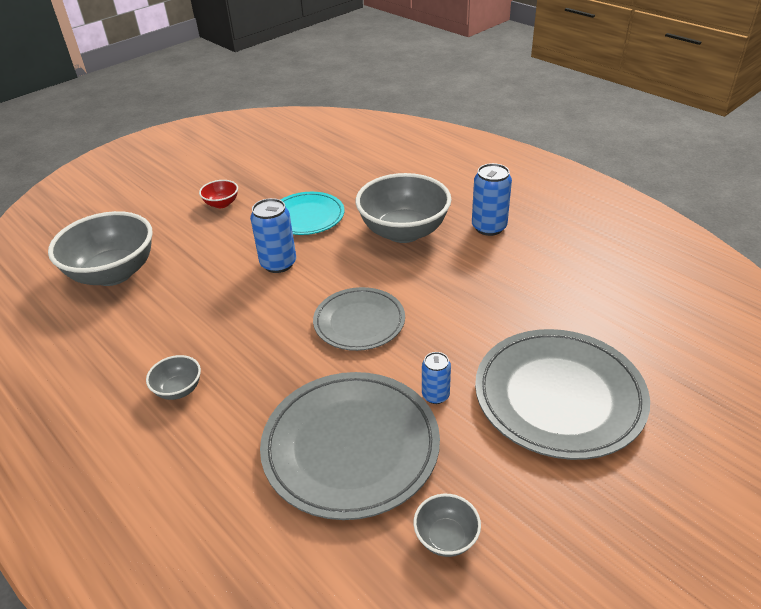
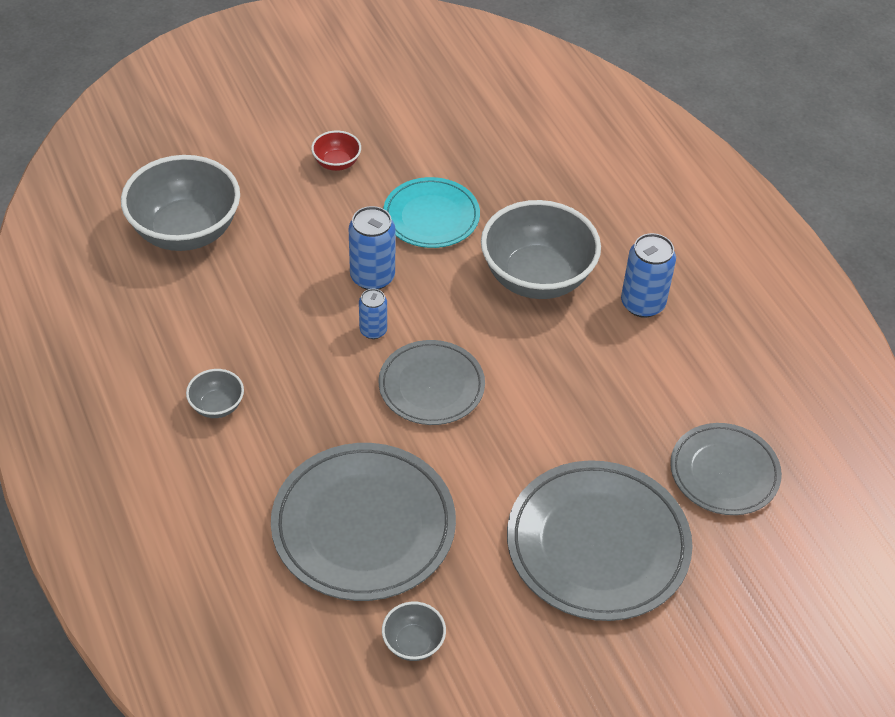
camera: 15 degrees right, 10 degrees up
blue can [422,352,451,404] -> blue can moved to [359,289,387,339]
none -> grey plate [670,423,782,515]

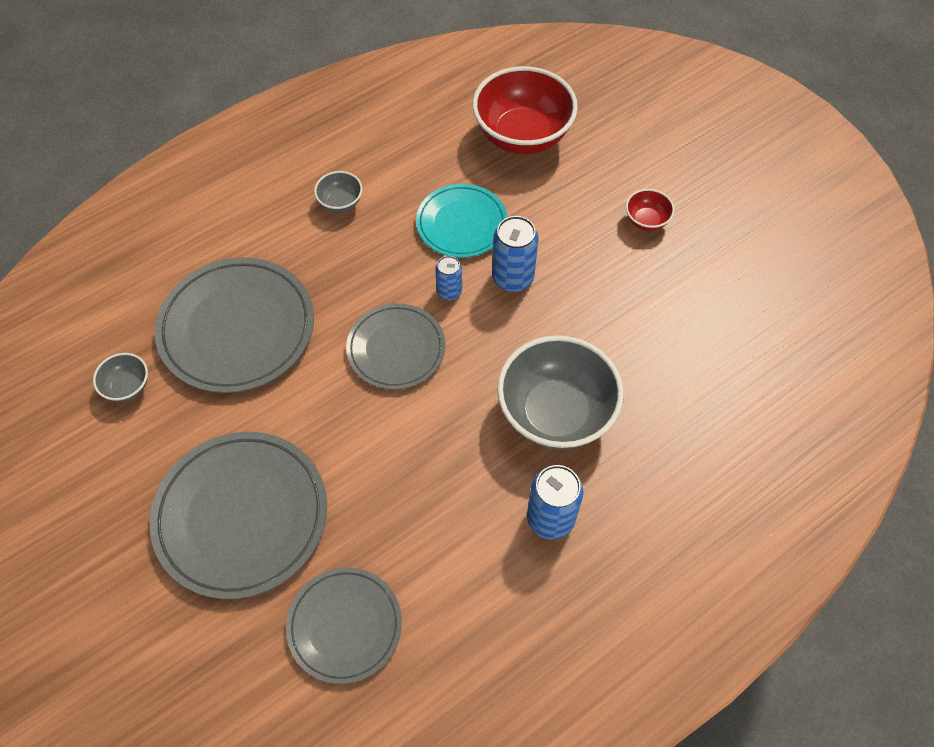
camera: 80 degrees right, 10 degrees up
grey bowl [121,155,240,251] -> red bowl [472,66,578,154]
turquoise plate [383,177,480,248] -> turquoise plate moved to [416,184,507,258]

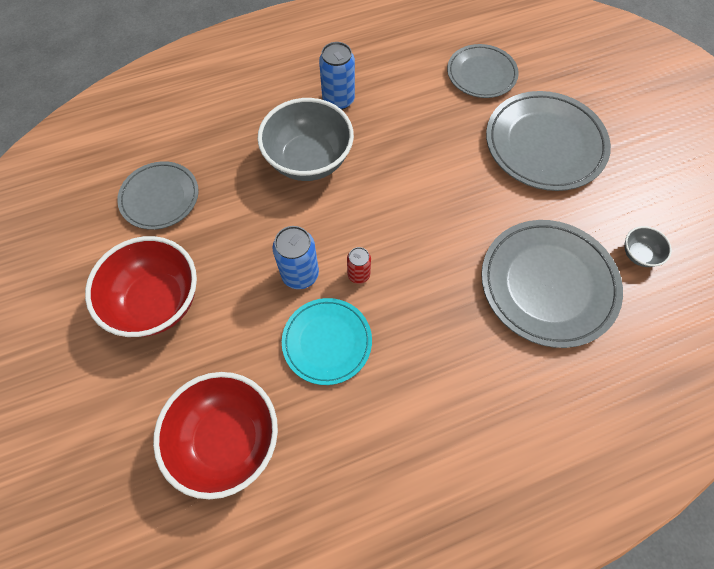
camera: 165 degrees left, 5 degrees up
grey bowl [314,171,362,212] -> none
grey plate [346,303,445,390] -> grey plate moved to [117,161,198,230]
blue can [435,256,462,300] -> red can [347,247,371,284]
red bowl [626,189,675,231] -> red bowl [85,236,197,337], size x2.23

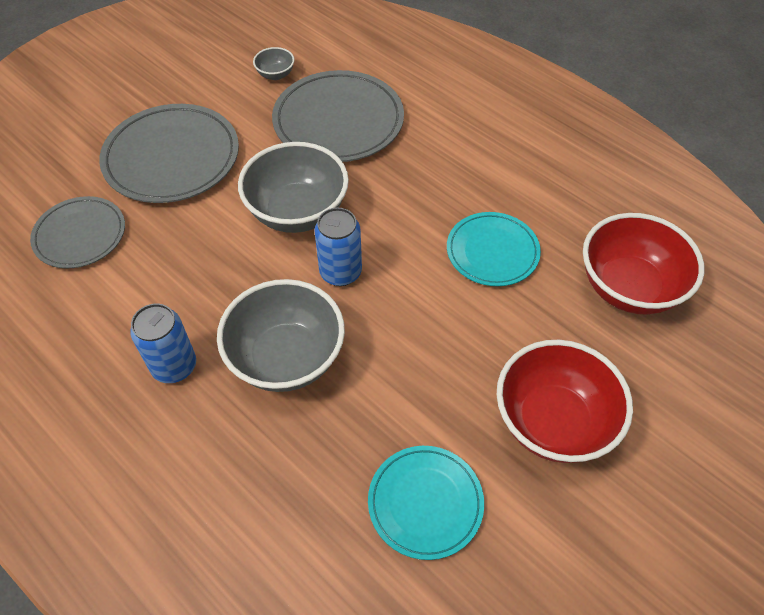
camera: 115 degrees left, 10 degrees down
grey plate [117,161,198,230] -> turquoise plate [368,446,484,560]
blue can [272,226,319,289] -> blue can moved to [314,208,362,286]
red can [347,247,371,284] -> none
none -> grey bowl [238,142,349,233]

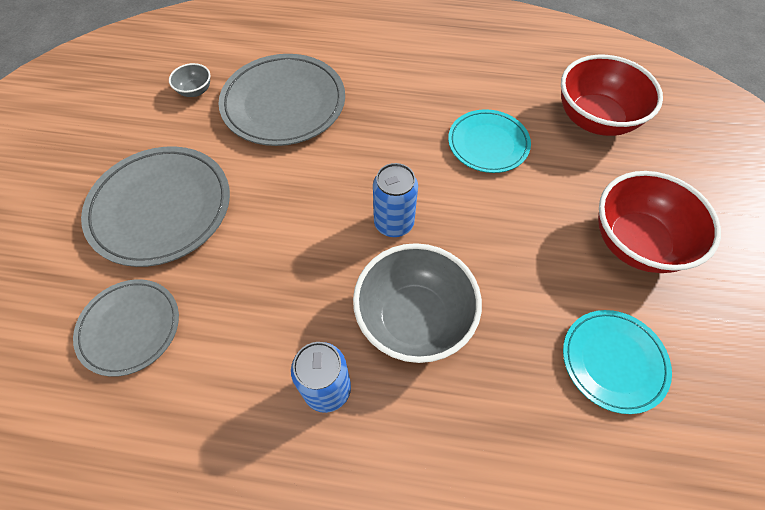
camera: 35 degrees left, 5 degrees up
grey bowl [238,142,349,233] -> none

